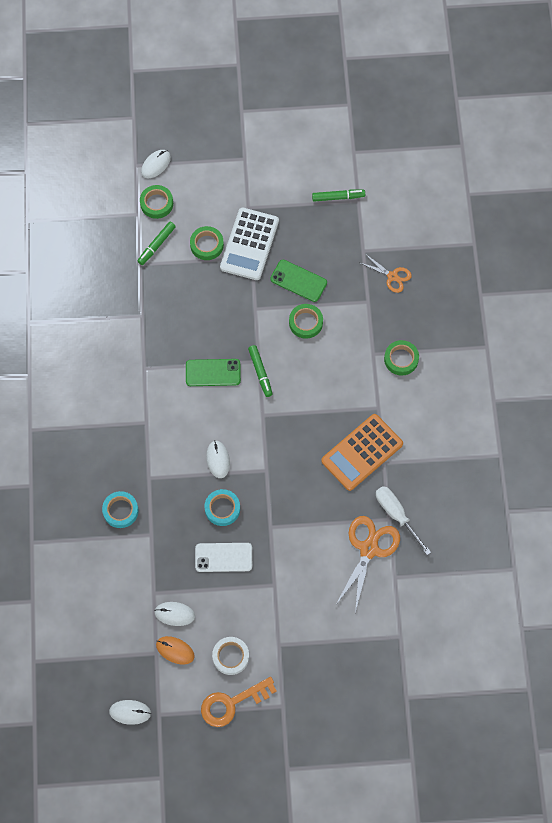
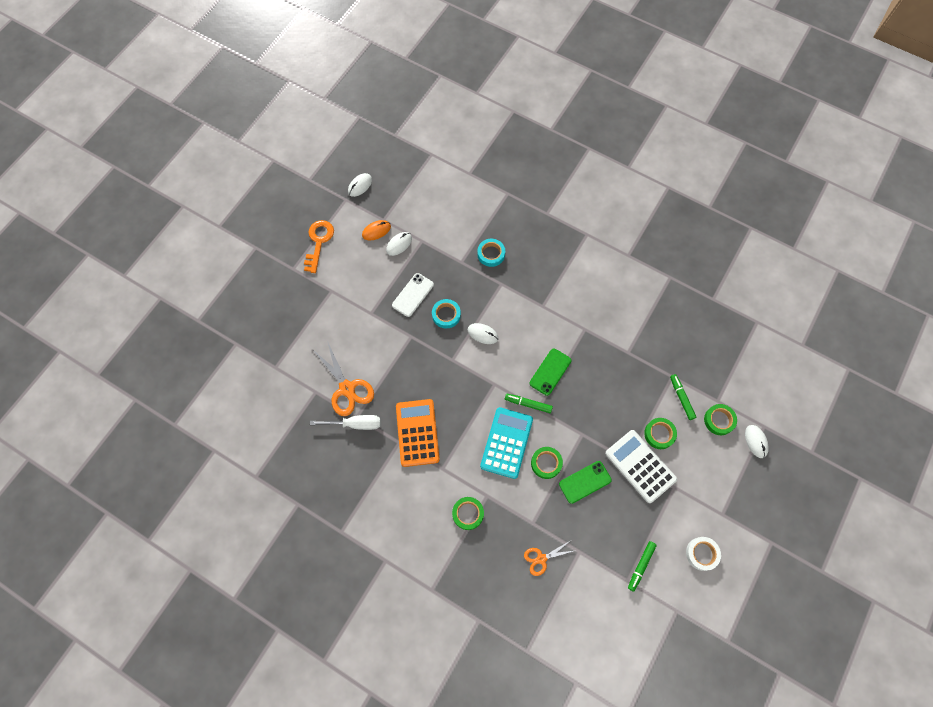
camera: 125 degrees right, 0 degrees up
white tape [212,637,249,675] -> white tape moved to [686,537,721,571]
none -> turquoise calculator [480,407,533,479]

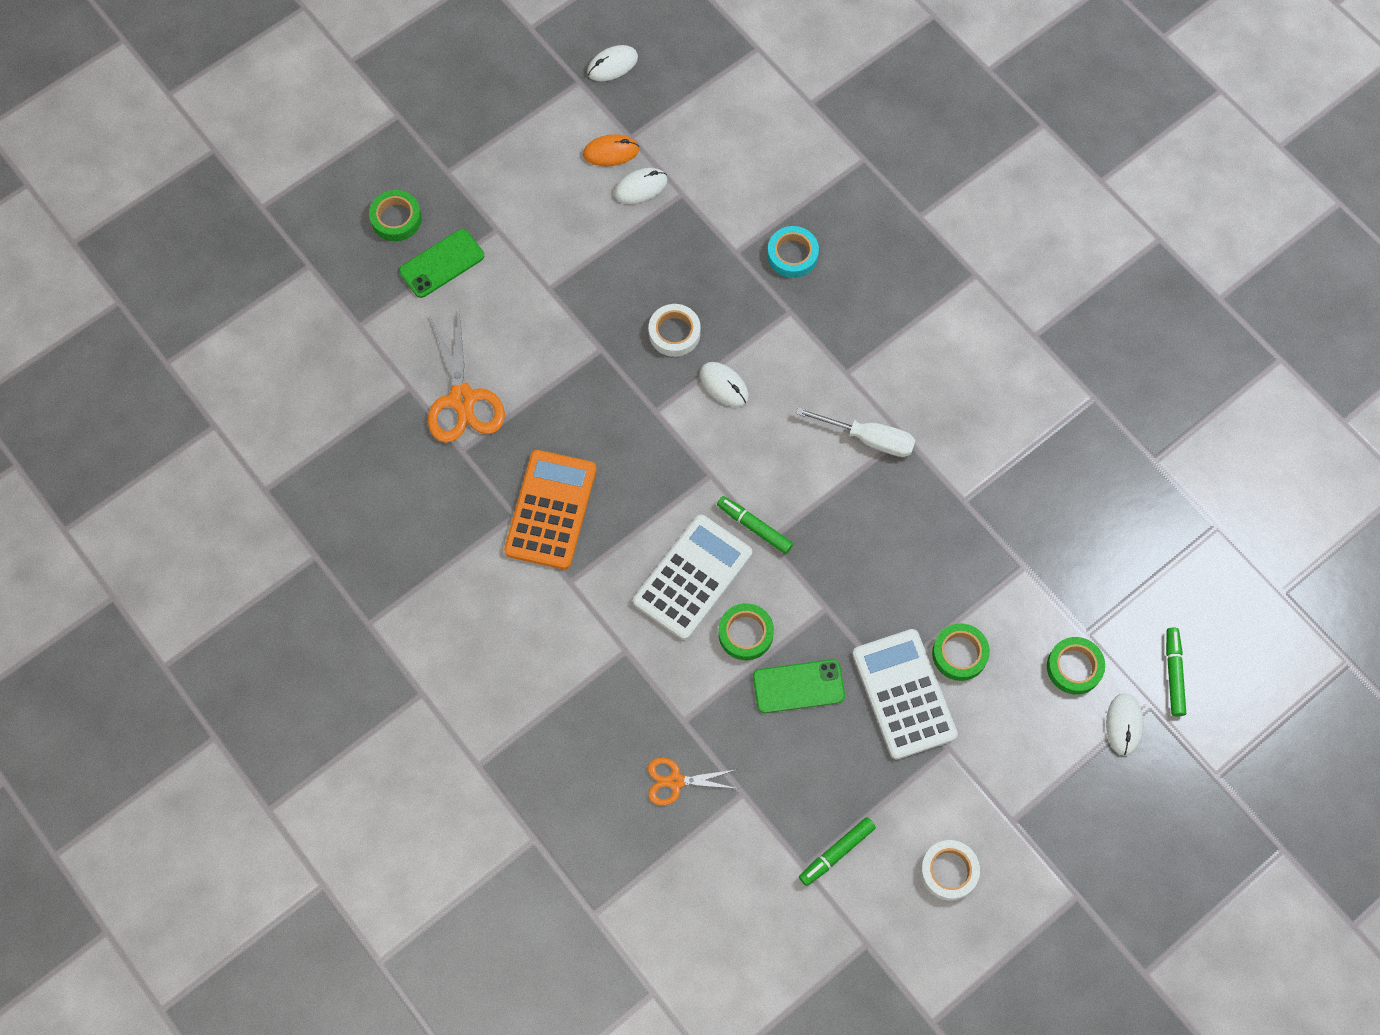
camera: 20 degrees right, 0 degrees up
orange key [304,220,334,273] -> none
white screwdriver [310,415,381,430] -> white screwdriver moved to [795,407,916,457]
white phone [392,273,434,317] -> none
turquoise tape [432,299,461,328] -> white tape [649,304,701,357]
green tape [452,497,484,530] -> green tape moved to [369,190,422,241]
turquoise calculator [480,407,533,479] -> white calculator [633,515,752,640]
green phone [530,349,571,396] -> green phone moved to [399,229,484,298]
green marker [670,374,696,420] -> green marker moved to [1166,627,1186,717]

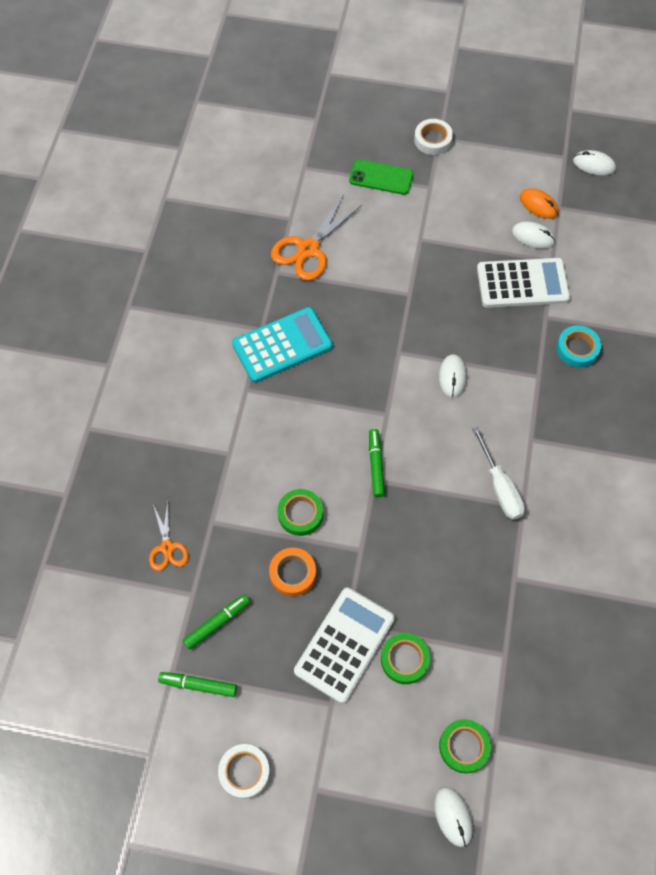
camera: 50 degrees right, 5 degrees down
green tape [369,190,422,241] -> none
orange calculator [504,450,596,570] -> turquoise calculator [232,307,333,383]
white calculator [633,515,752,640] -> white calculator moved to [477,258,570,308]
orange scissors [648,758,738,806] -> orange scissors turned 150 degrees counterclockwise [149,503,189,571]
white tape [649,304,701,357] -> white tape moved to [414,119,453,155]
green phone [753,659,845,713] -> orange tape [269,548,316,596]
white mouse [1106,693,1144,756] -> white mouse turned 75 degrees counterclockwise [434,787,473,847]
green marker [1166,627,1186,717] -> green marker moved to [183,594,250,650]

